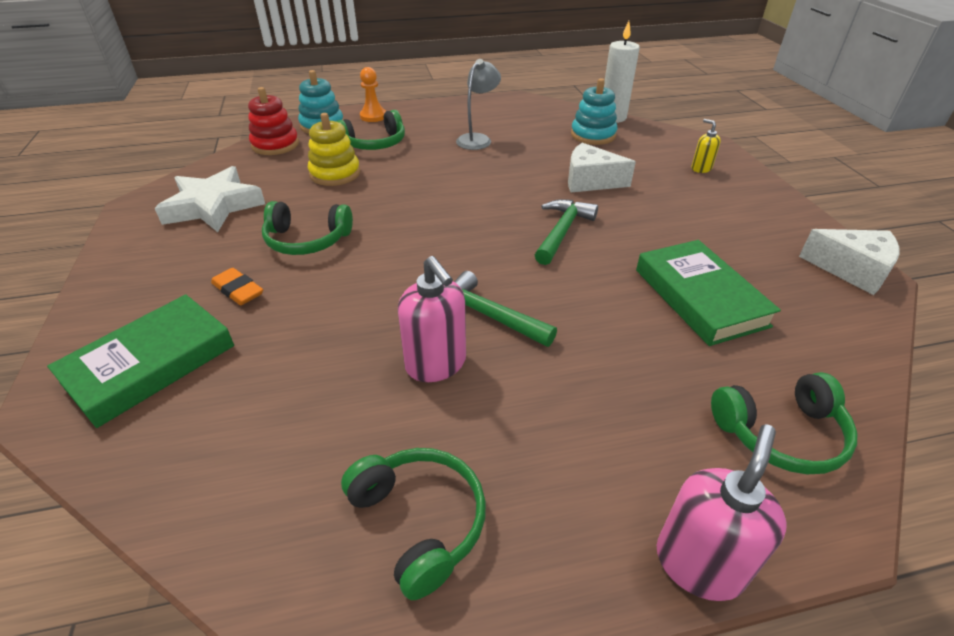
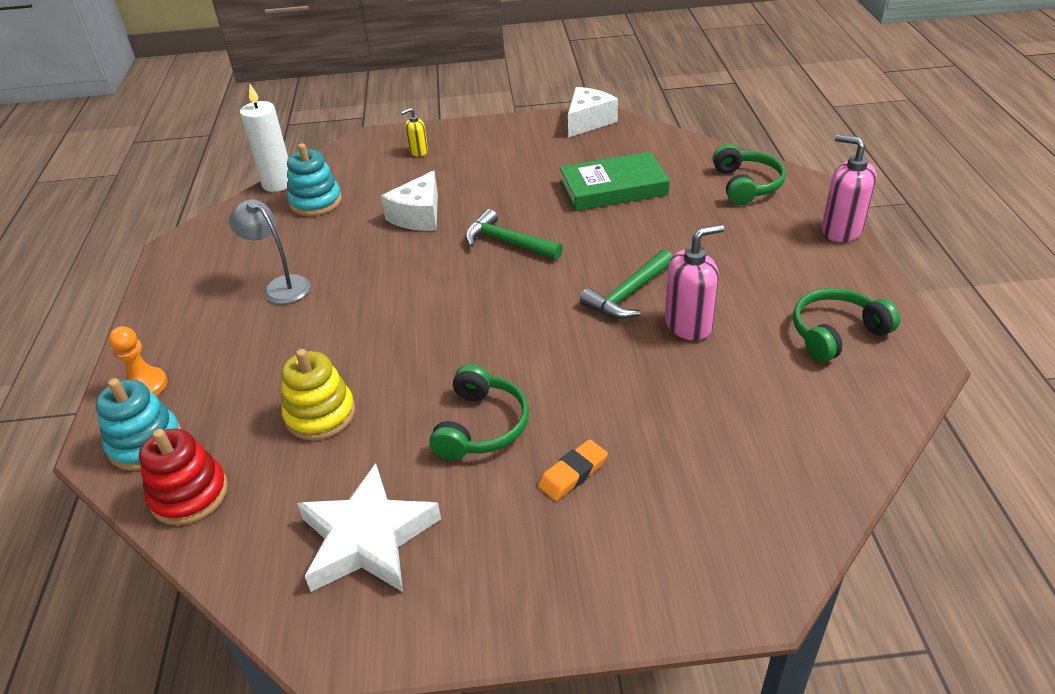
camera: 80 degrees left, 0 degrees up
green book [47,294,234,428] -> none
green headphones [337,110,405,150] -> none

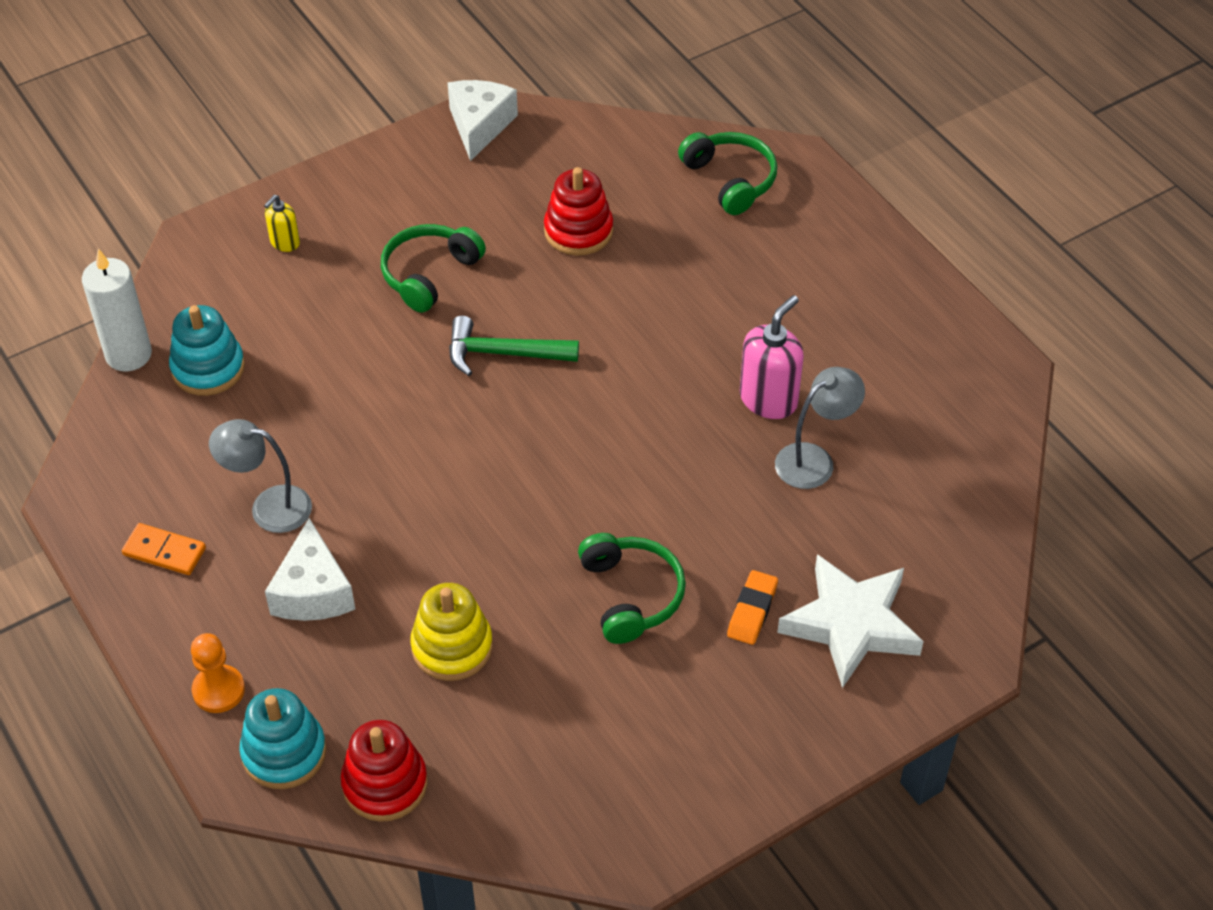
camera: 30 degrees left, 10 degrees up
white star [297,463,441,592] -> white star moved to [777,554,924,688]
white cheese [381,171,438,231] -> white cheese moved to [265,518,355,621]
green book [559,152,670,211] -> red stacking toy [544,167,613,255]
green hammer [580,249,673,319] -> none
green headphones [793,288,900,362] -> green headphones moved to [381,224,486,313]
pink soap dispenser [822,134,877,242] -> none
none -> orange domino [122,523,206,575]
none -> grey lamp [775,367,865,489]

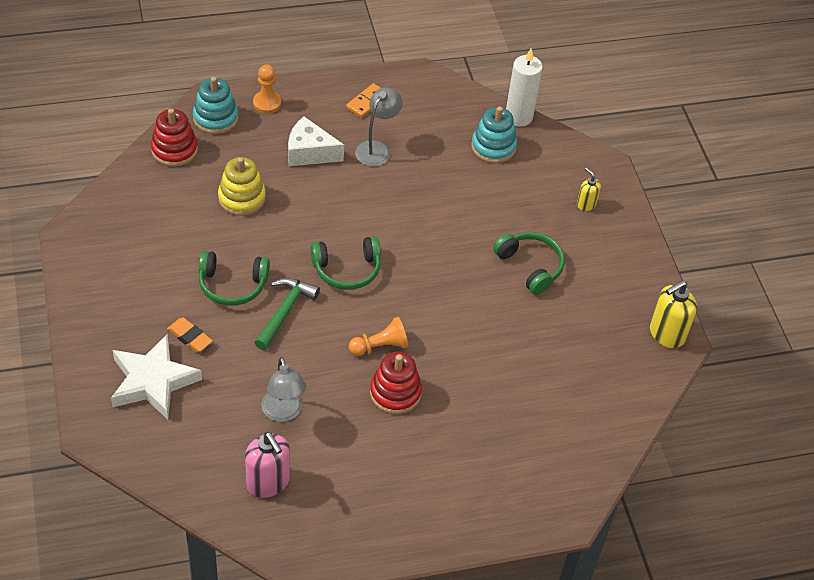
camera: 105 degrees right, 0 degrees up
white cheese [448,80,518,161] -> yellow soap dispenser [650,280,697,348]
green hammer [449,316,579,376] -> green hammer moved to [255,278,320,350]
red stacking toy [544,167,613,255] -> red stacking toy moved to [370,352,422,414]
green headphones [678,132,777,215] -> green headphones moved to [311,236,381,290]
pink soap dispenser [740,295,804,419] -> pink soap dispenser moved to [245,432,290,498]
none -> orange pawn [349,317,408,356]

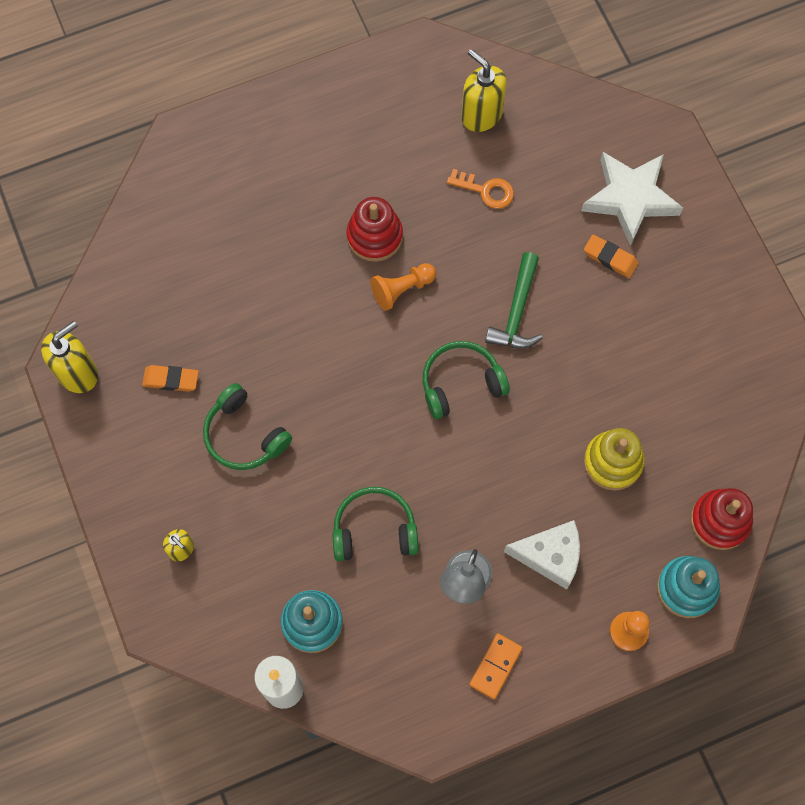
camera: 175 degrees right, 20 degrees up
green headphones [198,251,270,306] -> green headphones moved to [332,487,419,561]
pink soap dispenser [245,432,290,498] -> yellow soap dispenser [461,49,507,132]
grey lamp [261,357,307,422] -> orange key [447,169,514,209]
none -> orange eraser [142,365,199,392]

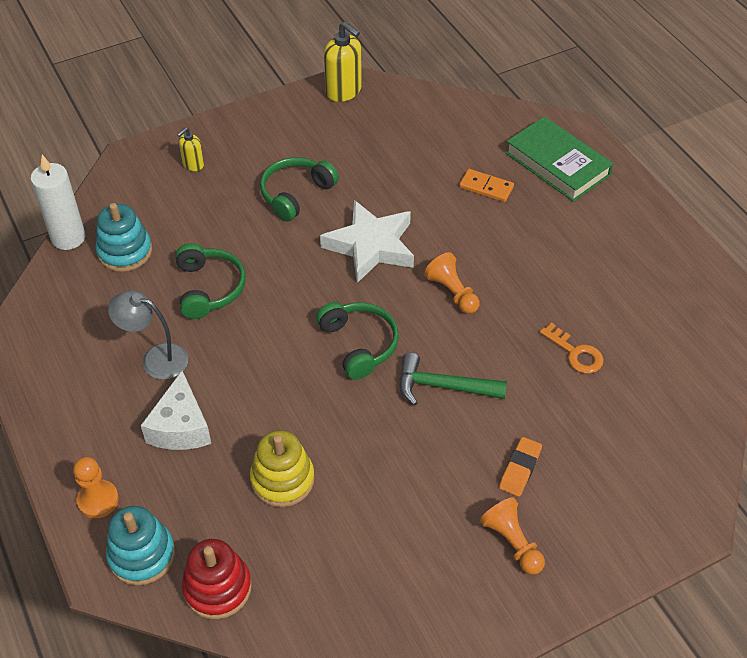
camera: 85 degrees right, 20 degrees down
orange eraser [142,365,199,392] -> none
red stacking toy [346,197,403,262] -> none
orange key [447,169,514,209] -> orange key turned 60 degrees counterclockwise [540,322,604,374]
yellow soap dispenser [461,49,507,132] -> none
orange domino [469,633,522,699] -> orange domino moved to [459,169,514,202]
white star [581,152,683,246] -> white star moved to [320,200,414,283]
none -> orange pawn [480,497,545,575]
none -> green book [505,116,613,202]

